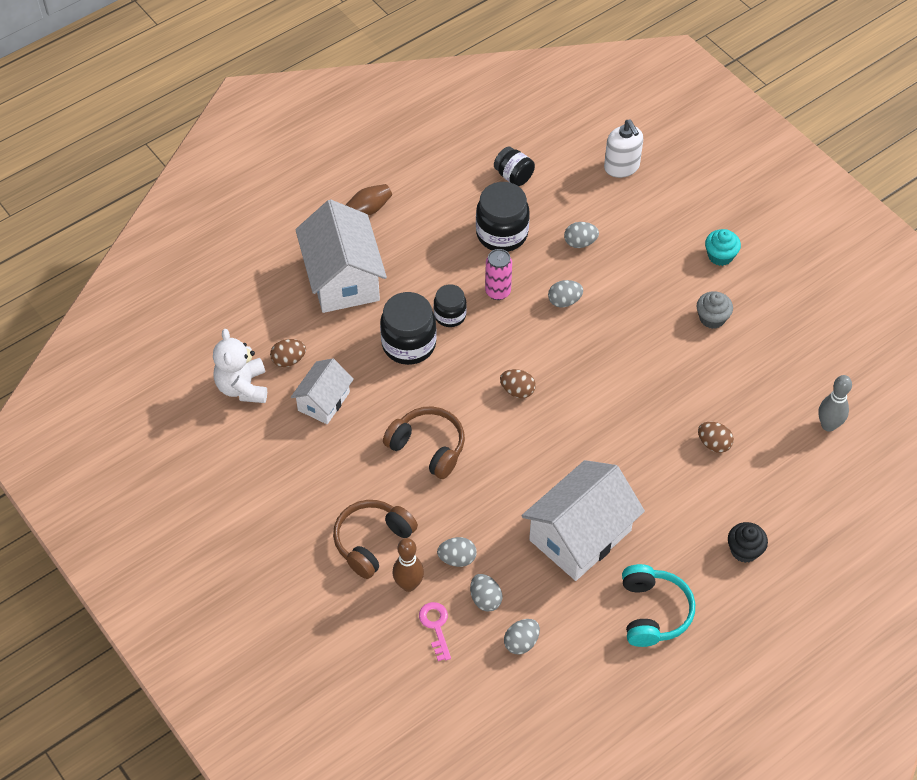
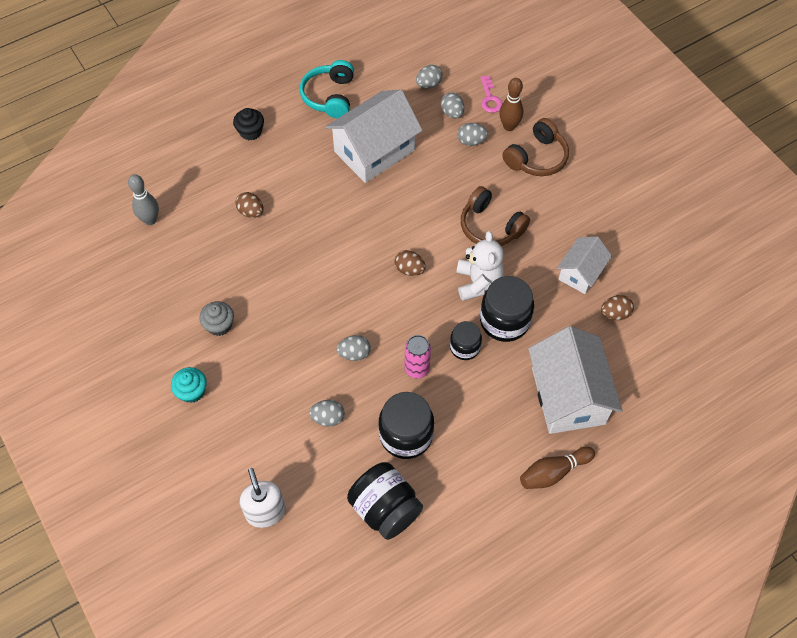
camera: 175 degrees left, 5 degrees up
white teddy bear [213,329,267,403] -> white teddy bear moved to [456,231,504,301]
black jar [494,146,535,186] -> black jar [347,462,423,540], size x1.67

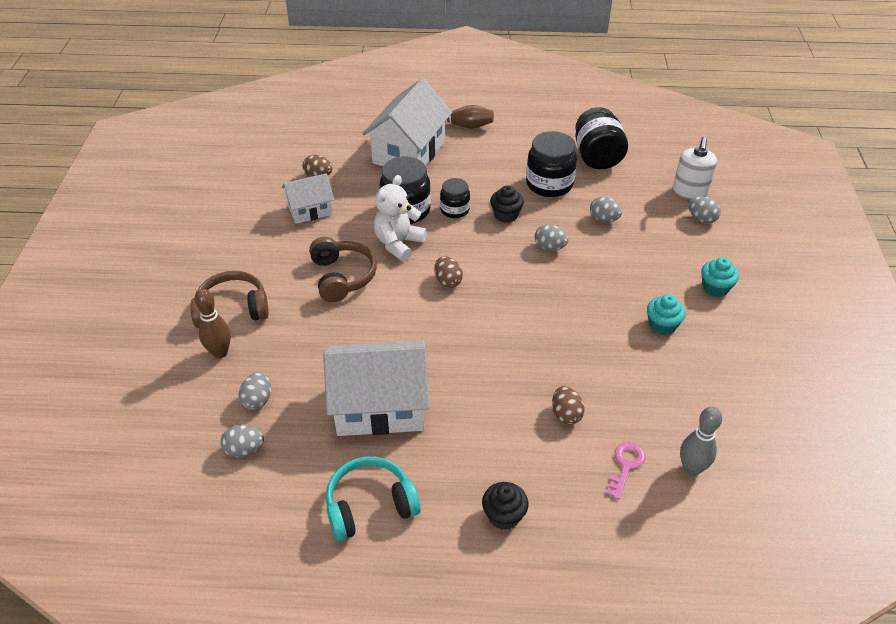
camera: 145 degrees left, 15 degrees down
grey cupcake [199,301,234,336] -> turquoise cupcake [647,294,686,335]
turquoise headphones [300,60,354,118] -> turquoise headphones turned 150 degrees counterclockwise [326,456,421,541]
pink can [405,335,431,379] -> black cupcake [490,185,524,223]
grey egg [457,123,488,146] -> grey egg moved to [688,197,721,223]
pink key [480,76,503,113] -> pink key moved to [606,442,646,500]

